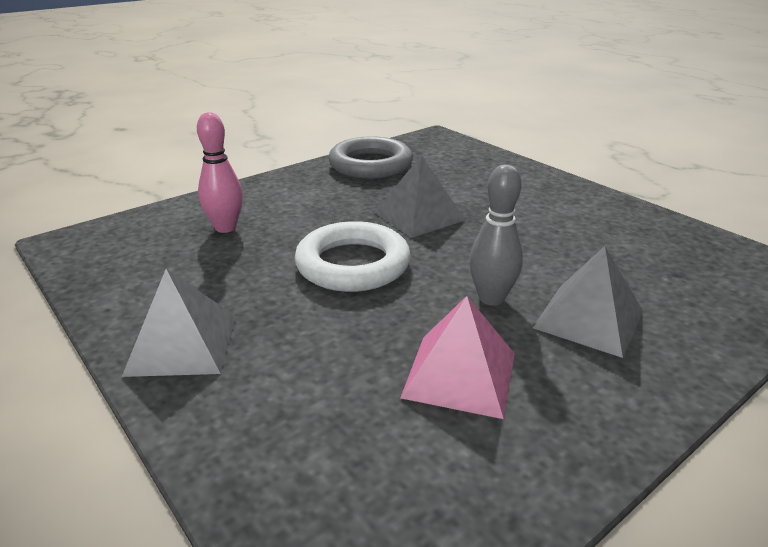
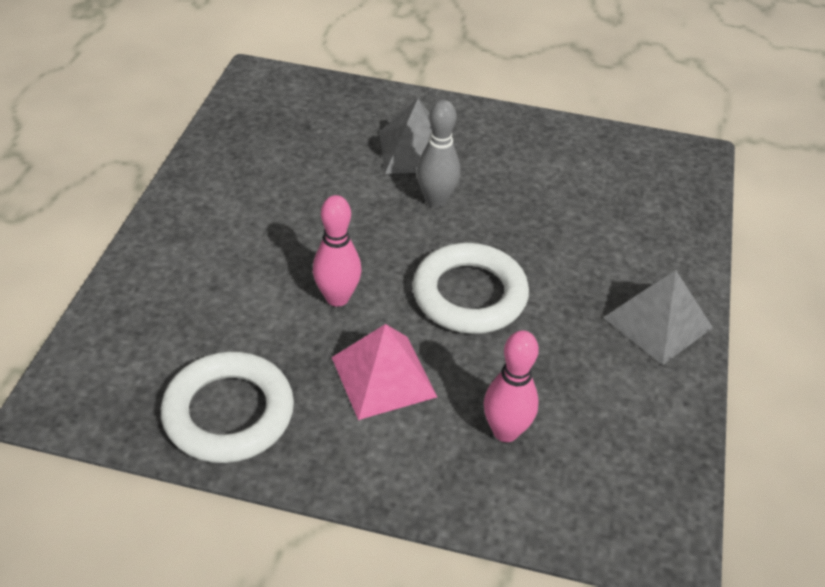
camera: 130 degrees left, 15 degrees up
grey ring [329,136,413,179] -> white ring [161,351,294,463]
grey pyramid [374,155,466,238] -> pink bowling pin [313,195,361,307]
pink pyramid [400,296,515,419] -> pink pyramid moved to [332,324,437,420]

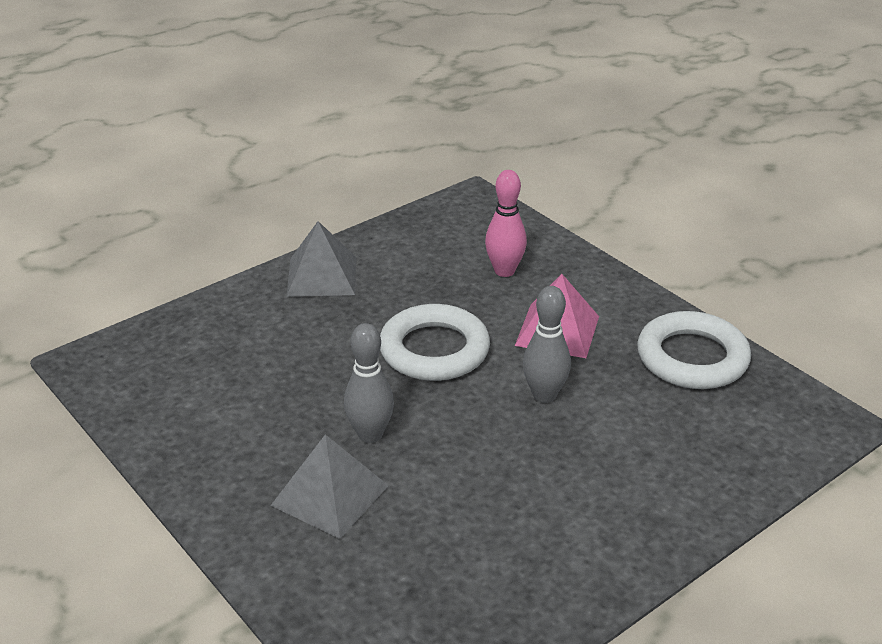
camera: 140 degrees left, 10 degrees down
pink bowling pin [313,195,361,307] -> grey bowling pin [523,286,571,403]

